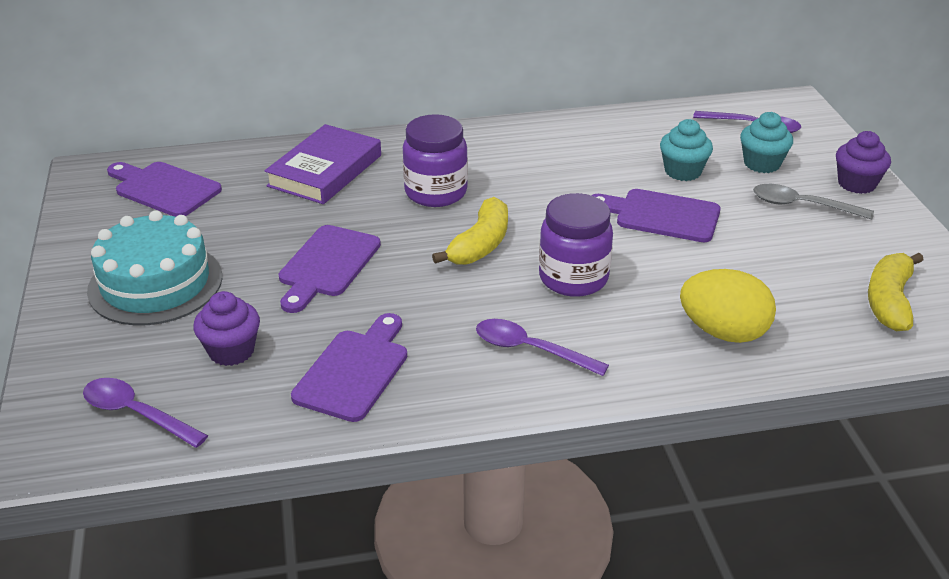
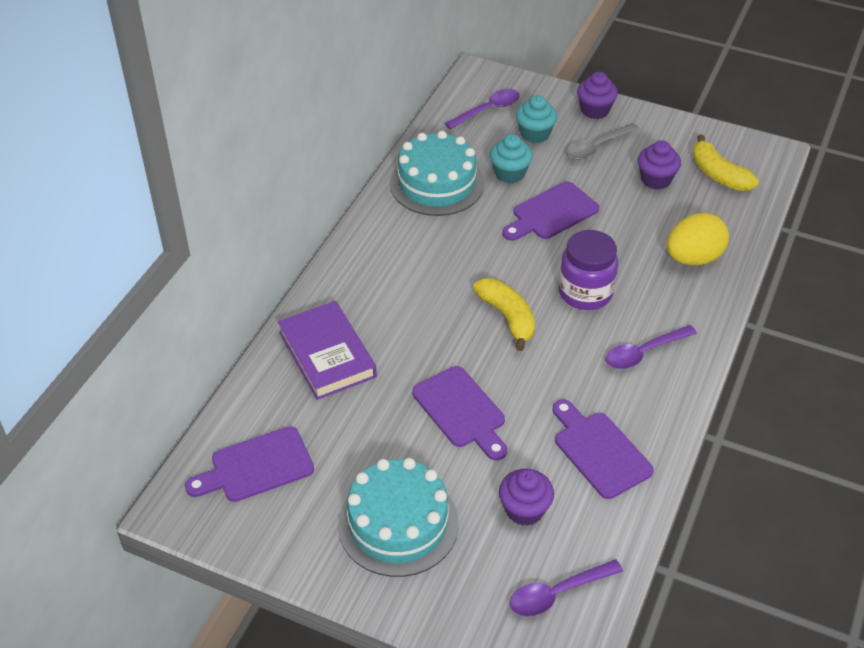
camera: 55 degrees left, 10 degrees up
purple jar [403,114,468,207] -> none
none -> turquoise cake [390,131,484,216]
none -> purple cupcake [638,140,681,190]

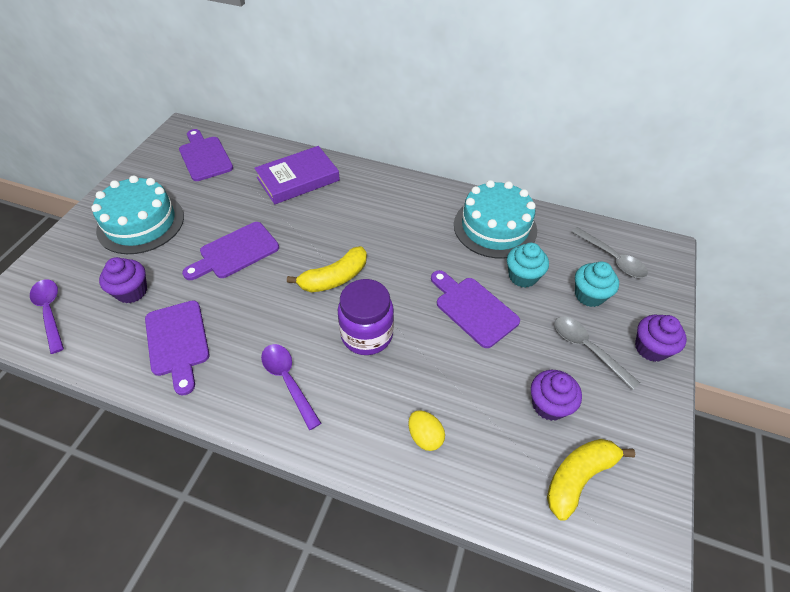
camera: 85 degrees right, 5 degrees up
purple spoon [445,89,520,129] -> grey spoon [571,227,648,278]
purple cutting board [553,399,654,499] -> purple cutting board turned 105 degrees clockwise [145,300,209,396]
yellow egg [667,213,729,265] -> yellow egg [408,410,445,451], size x0.56

